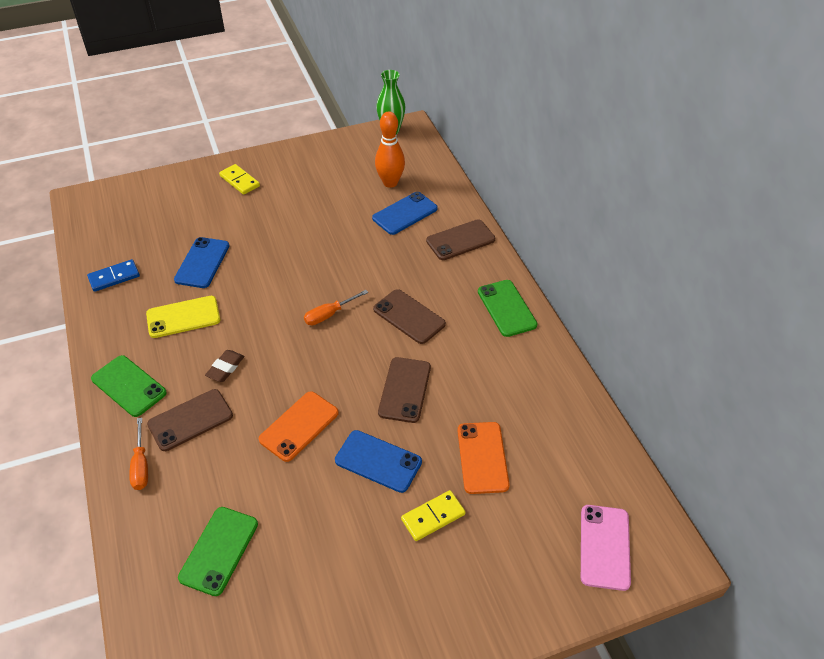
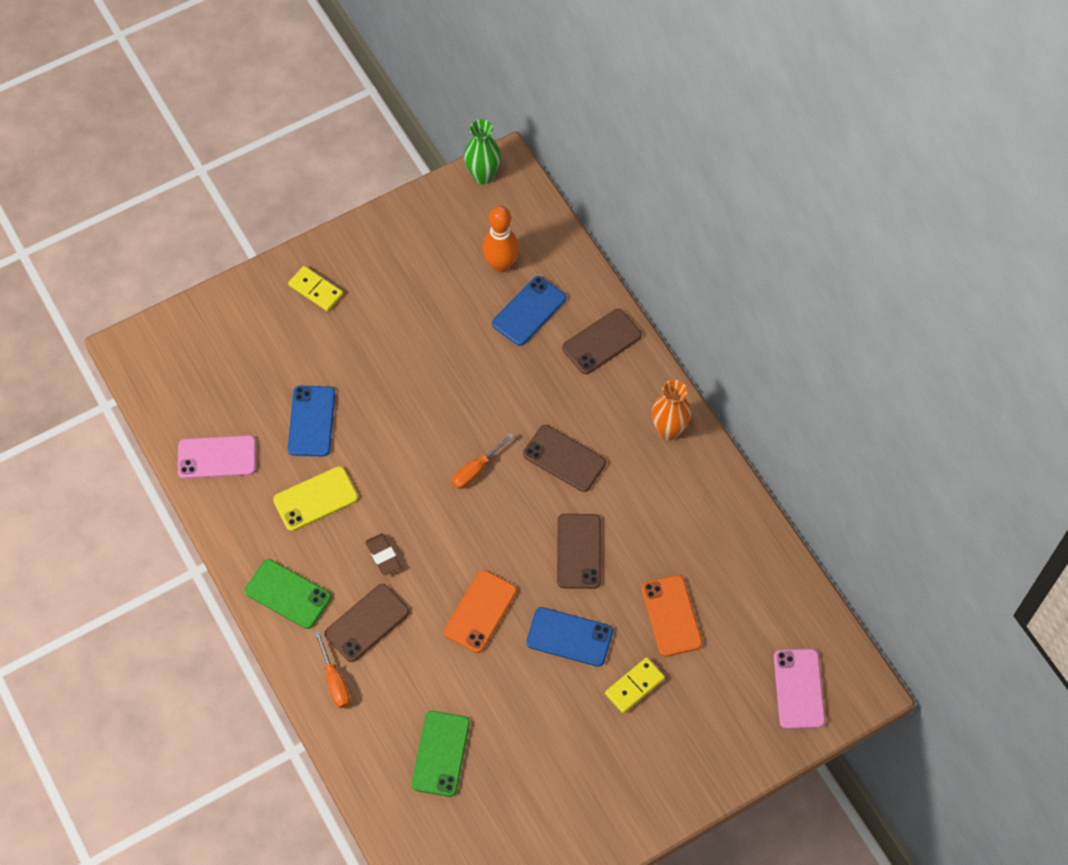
camera: 10 degrees left, 15 degrees up
blue domino [87,259,140,292] -> pink phone [178,435,256,479]
brown eraser [205,350,244,382] -> brown eraser turned 45 degrees counterclockwise [365,533,401,575]
green phone [478,280,538,337] -> orange vase [652,380,691,440]

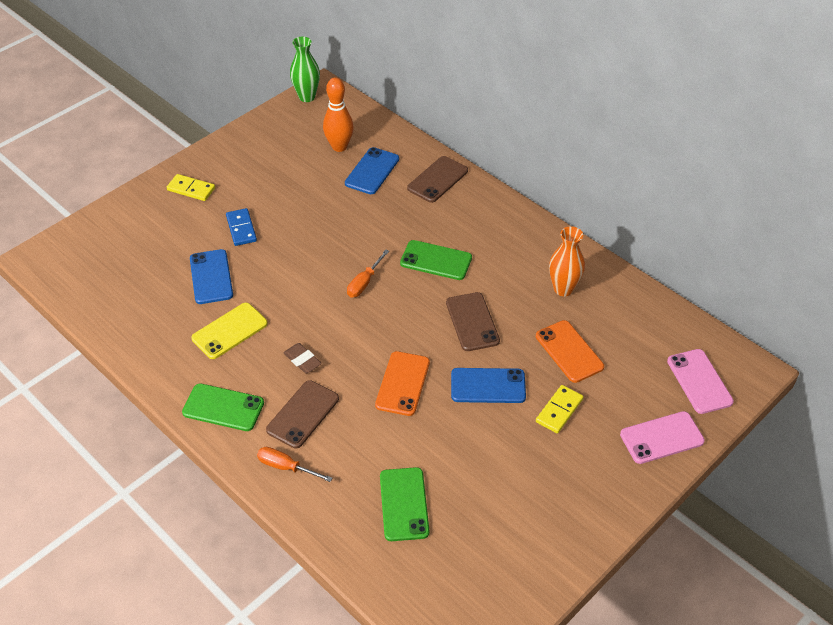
camera: 15 degrees left, 15 degrees down
pink phone [178,435,256,479] -> pink phone moved to [620,411,705,464]
orange screwdriver [314,631,350,708] -> orange screwdriver turned 150 degrees clockwise [257,447,332,482]
brown phone [523,425,606,492] -> green phone [400,240,472,280]
orange vase [652,380,691,440] -> orange vase moved to [549,226,585,296]
none -> blue domino [226,208,257,246]

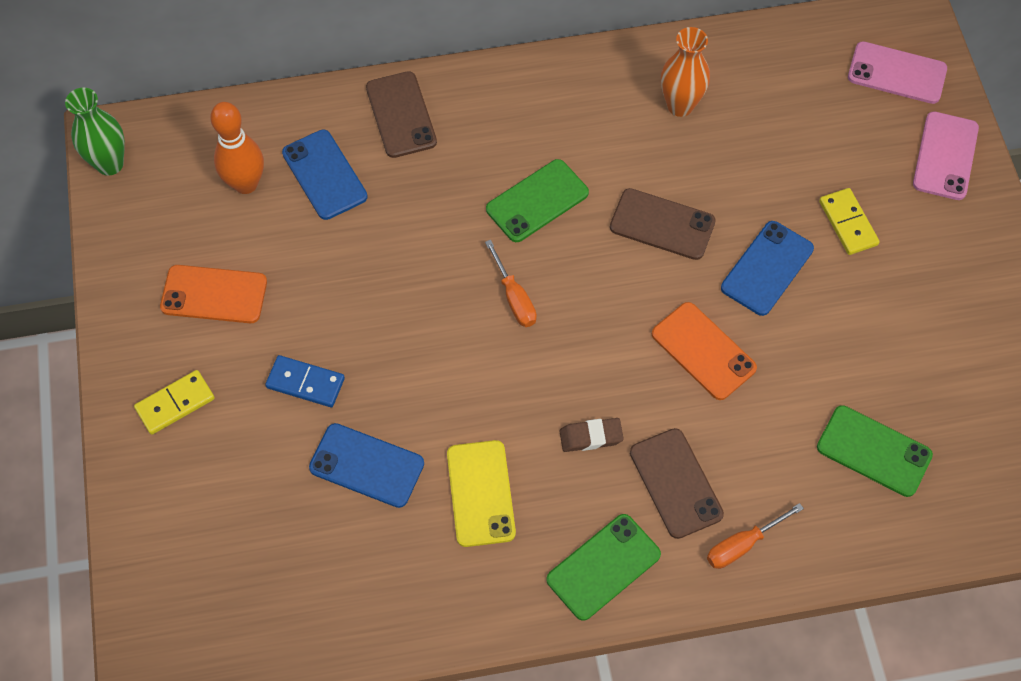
camera: 55 degrees left, 15 degrees up
orange phone [536,320,604,383] -> orange phone moved to [160,265,267,323]

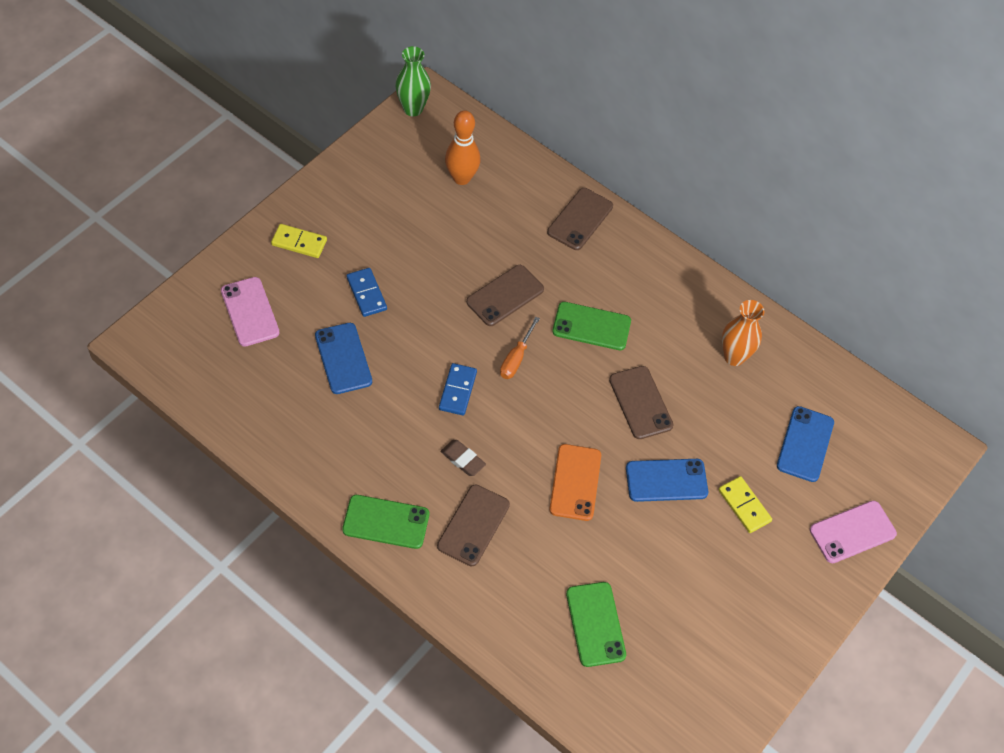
camera: 45 degrees right, 5 degrees down
orange phone [160,265,267,323] -> none
blue phone [282,129,368,220] -> blue phone moved to [777,406,834,482]
yellow phone [447,440,516,547] -> none
orange screwdriver [707,503,804,569] -> none
yellow domino [819,188,880,255] -> yellow domino turned 60 degrees counterclockwise [718,476,772,533]
pink phone [848,41,947,104] -> pink phone moved to [221,277,280,347]
none -> blue domino [439,363,477,415]
none -> brown phone [466,265,544,326]

